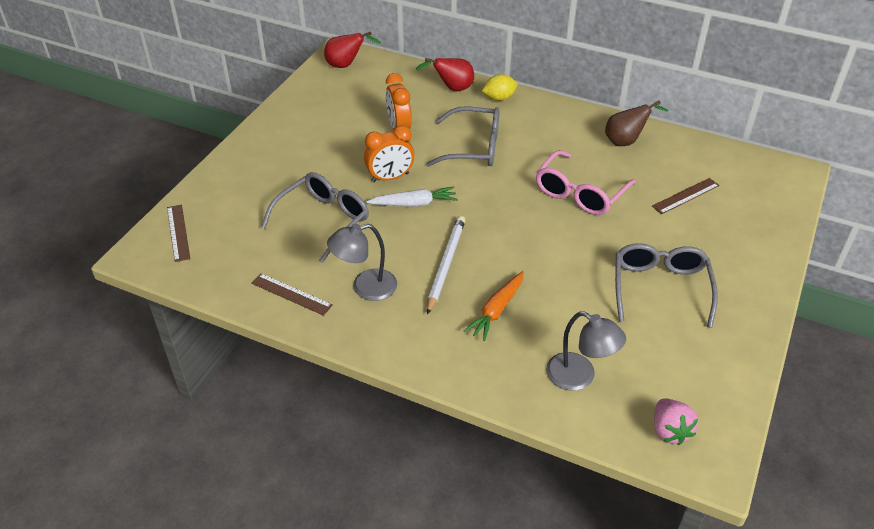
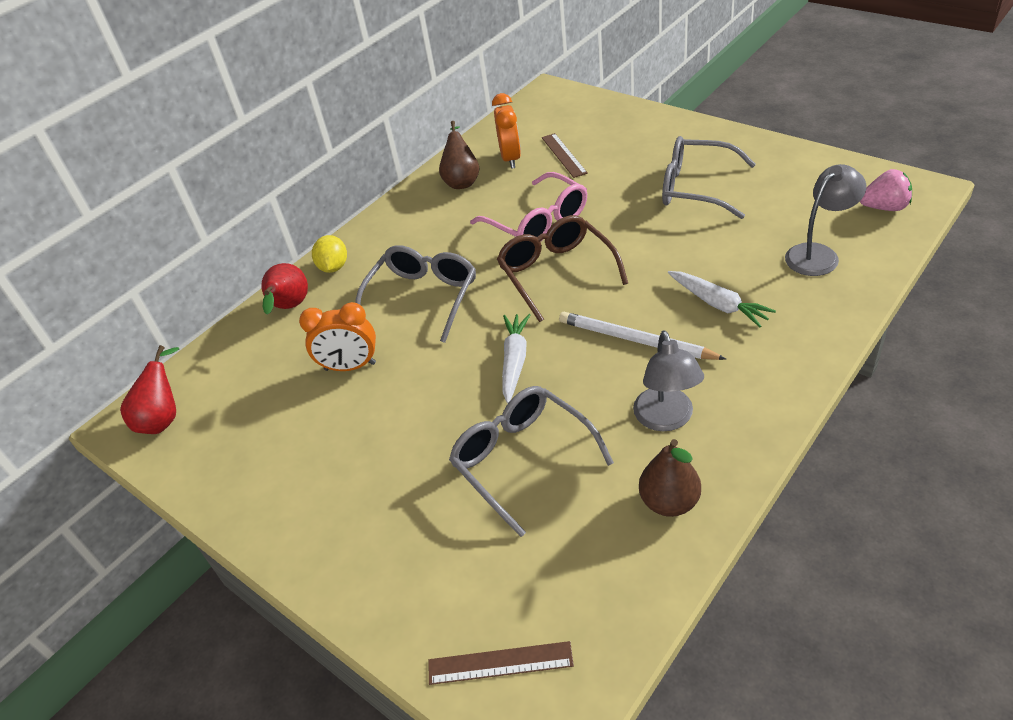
camera: 70 degrees left, 0 degrees up
brown ruler [251,273,333,316] -> brown pear [639,439,701,517]
orange clock [364,125,415,182] -> orange clock moved to [492,93,521,169]
orange carrot [464,271,524,341] -> white carrot [668,271,776,327]
none -> brown glasses [497,215,628,322]

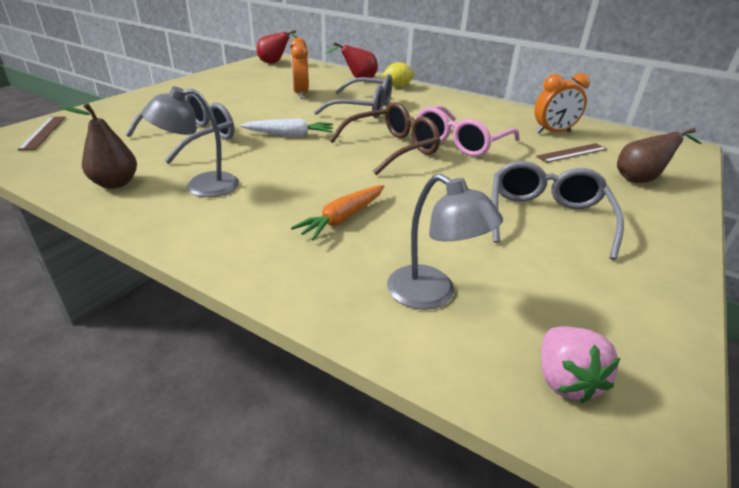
camera: 75 degrees right, 10 degrees down
brown pear [439,121,479,189] -> brown pear moved to [617,128,702,183]
white pencil [559,312,726,360] -> none
white carrot [668,271,776,327] -> orange carrot [291,185,384,241]

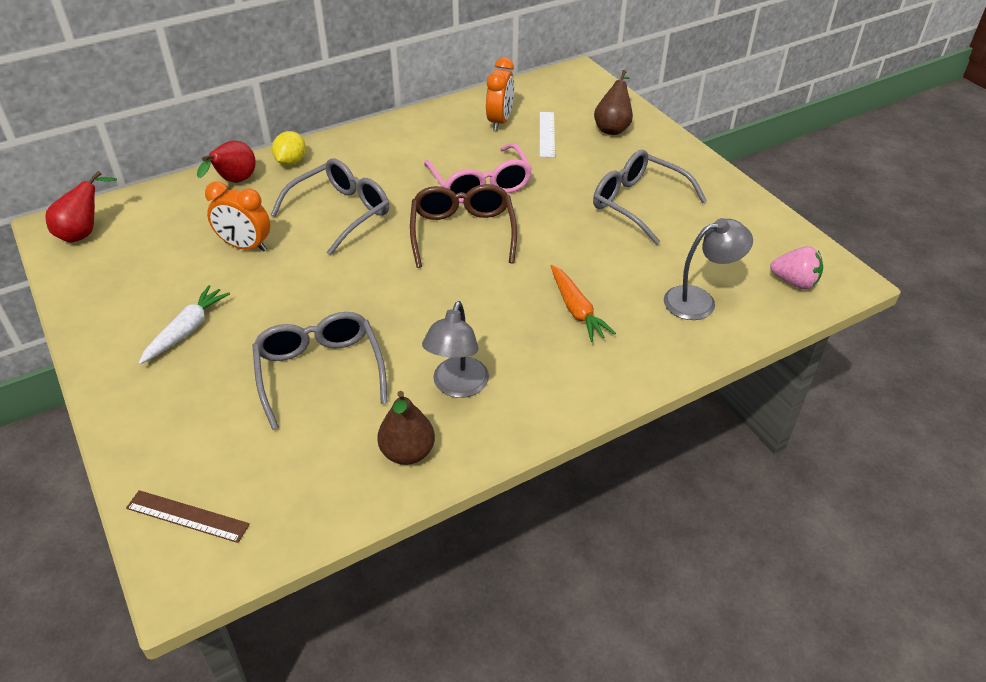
camera: 60 degrees left, 10 degrees up
white carrot [240,119,333,137] -> white carrot moved to [138,285,230,365]
brown ruler [536,143,607,163] -> white ruler [540,112,555,157]

